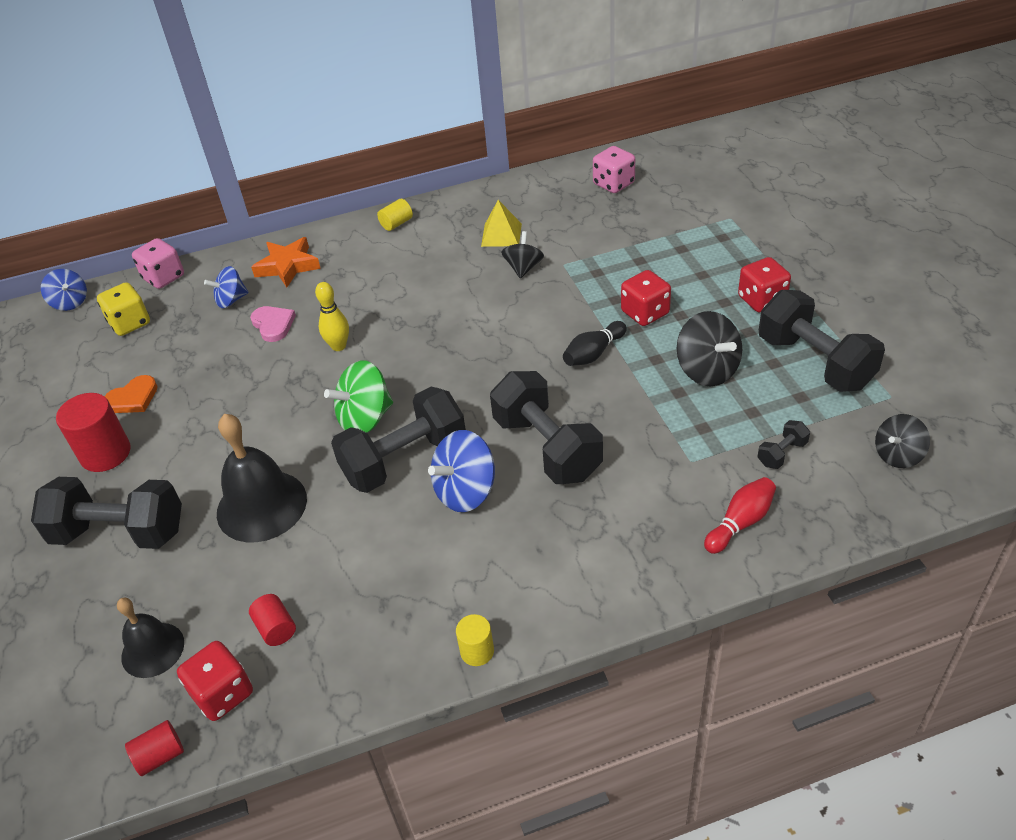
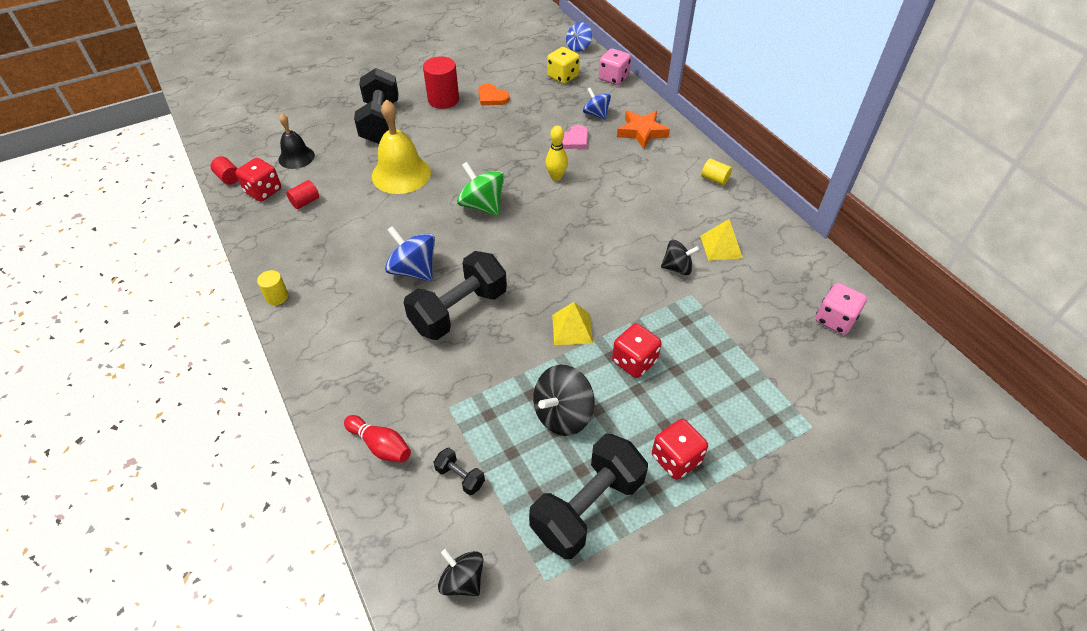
camera: 75 degrees right, 5 degrees up
black bell [217,414,307,542] -> yellow bell [372,99,431,194]
black dumbbell [331,387,466,493] -> none
black bowling pin [563,321,627,366] -> yellow pyramid [552,302,593,345]

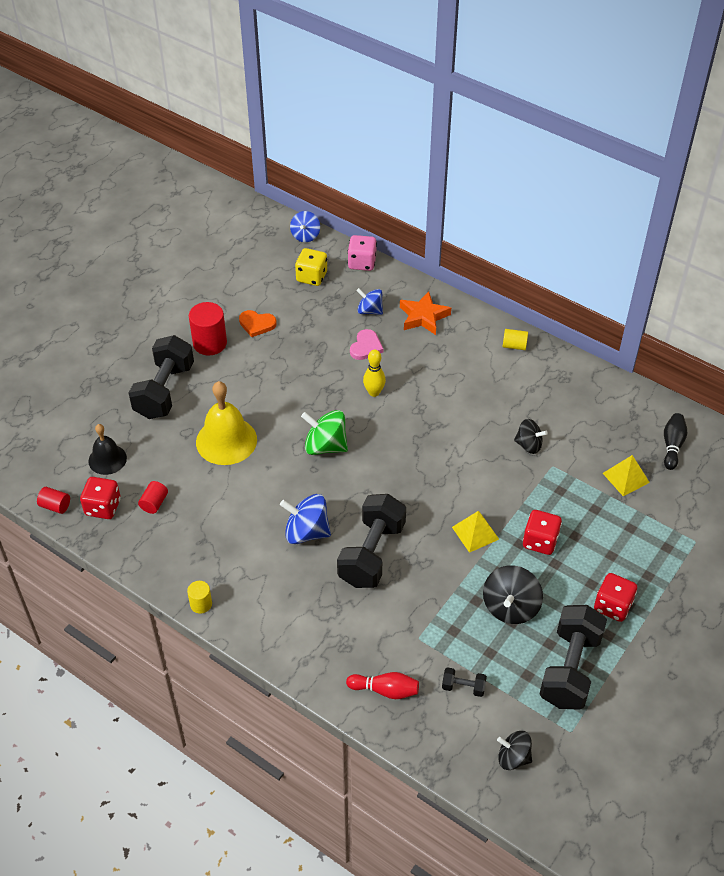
camera: 25 degrees left, 0 degrees up
black dumbbell [354,68,399,144] -> black dumbbell turned 45 degrees clockwise [129,335,194,419]
black spinning top [661,240,700,275] -> black spinning top turned 45 degrees clockwise [514,419,548,454]
yellow pyramid [700,219,743,261] -> yellow pyramid moved to [603,455,650,496]
pink dice [816,283,867,335] -> black bowling pin [664,413,687,470]

